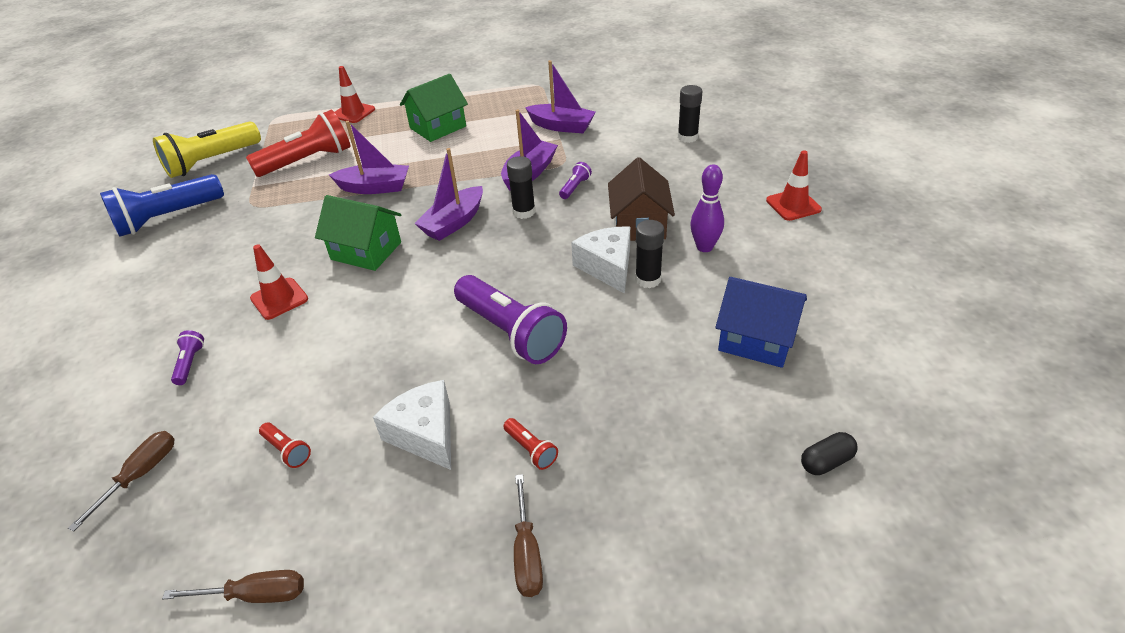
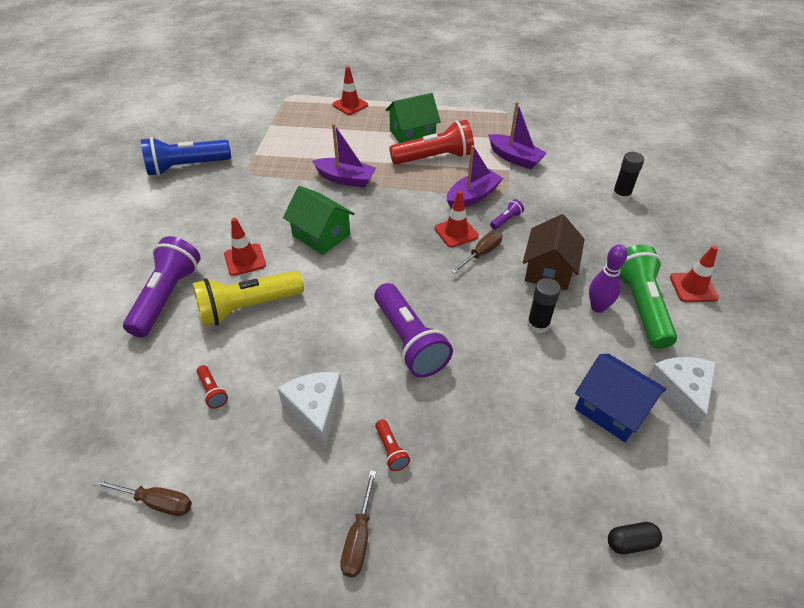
camera: 15 degrees right, 5 degrees up
brown screwdriver [68,431,175,532] -> brown screwdriver moved to [451,231,502,274]
yellow flashlight [153,121,261,178] -> yellow flashlight moved to [192,270,304,327]
purple flashlight [171,330,204,385] -> purple flashlight [123,236,200,337], size x2.35
red flashlight [246,110,351,177] -> red flashlight moved to [389,120,474,165]
purple boat [414,148,483,241] -> none
black glue stick [507,156,535,219] -> red traffic cone [435,191,479,248]
white cheese [571,227,630,294] -> white cheese moved to [648,357,716,430]
none -> green flashlight [620,245,677,349]

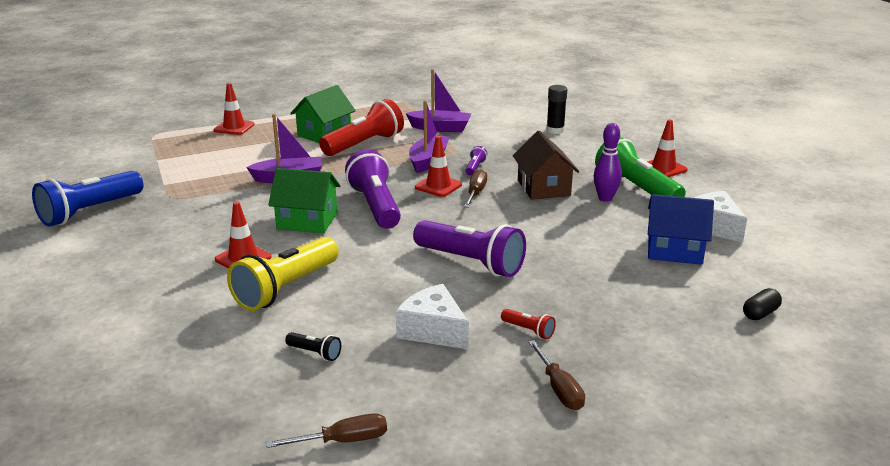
camera: 30 degrees left, 20 degrees down
purple flashlight [123,236,200,337] -> purple flashlight moved to [345,150,401,229]
red flashlight [197,365,228,409] -> black flashlight [285,332,341,361]
black glue stick [527,278,561,333] -> none

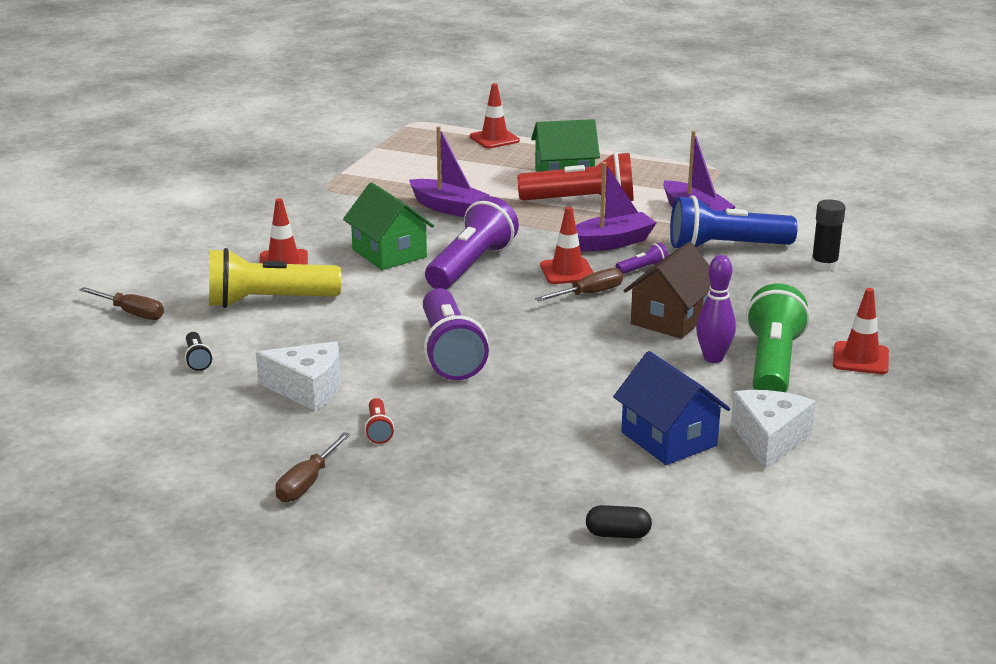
camera: 45 degrees right, 0 degrees up
blue flashlight [32,171,144,226] -> blue flashlight moved to [670,195,798,248]
brown screwdriver [266,413,387,448] -> brown screwdriver moved to [80,287,164,320]
white cheese [396,284,469,349] -> white cheese turned 105 degrees clockwise [256,341,341,411]

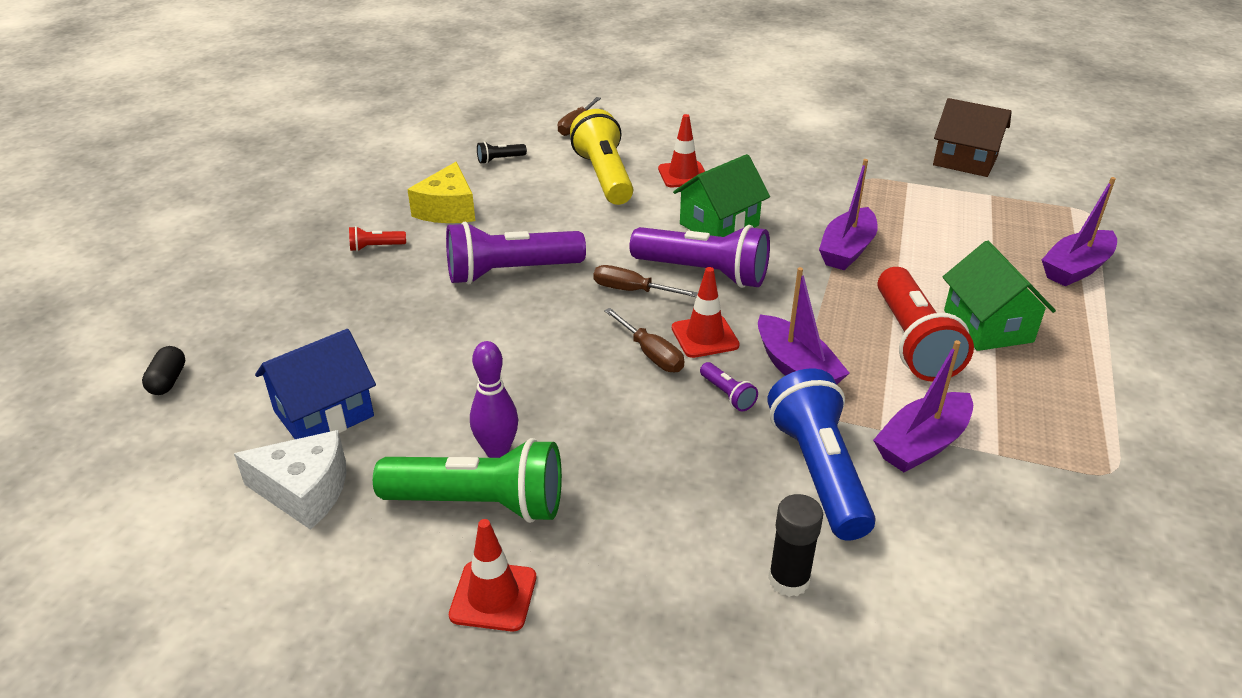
camera: 85 degrees right, 10 degrees up
white cheese [256,341,341,411] -> yellow cheese [407,162,475,223]
brown screwdriver [275,432,351,502] -> brown screwdriver moved to [593,265,698,297]
red traffic cone [470,83,520,148] -> purple boat [1042,177,1117,286]
brown house [623,242,711,339] -> brown house moved to [933,98,1012,177]

